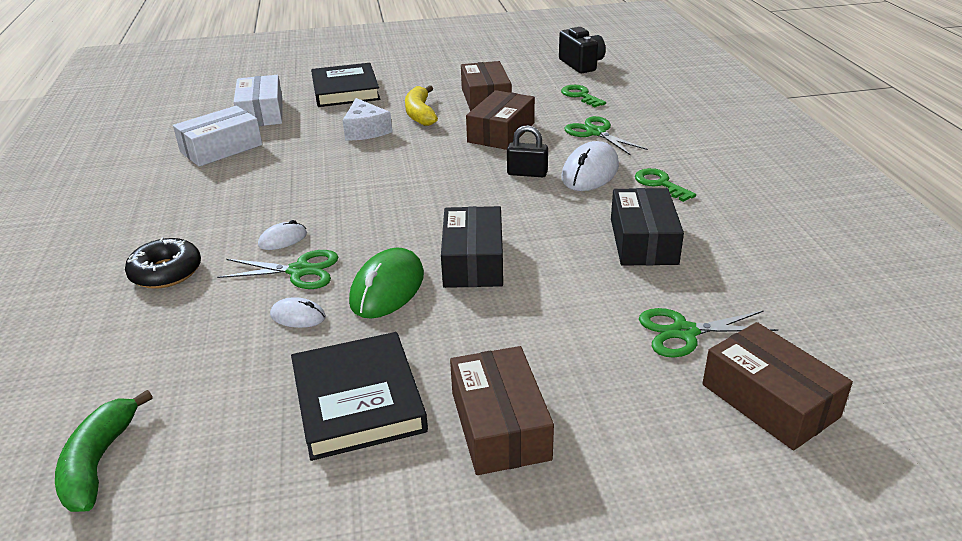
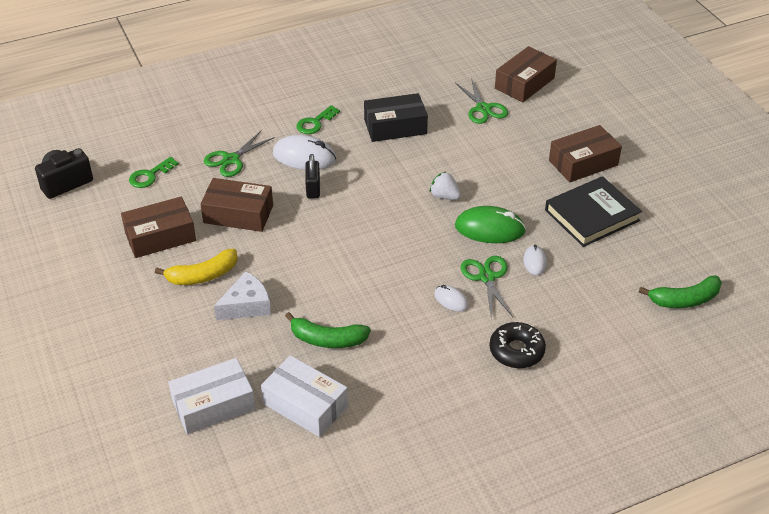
camera: 105 degrees left, 10 degrees up
black book [311,63,380,107] -> none
black box [441,206,503,288] -> white strawberry [430,171,461,200]
none -> green banana [285,312,371,348]

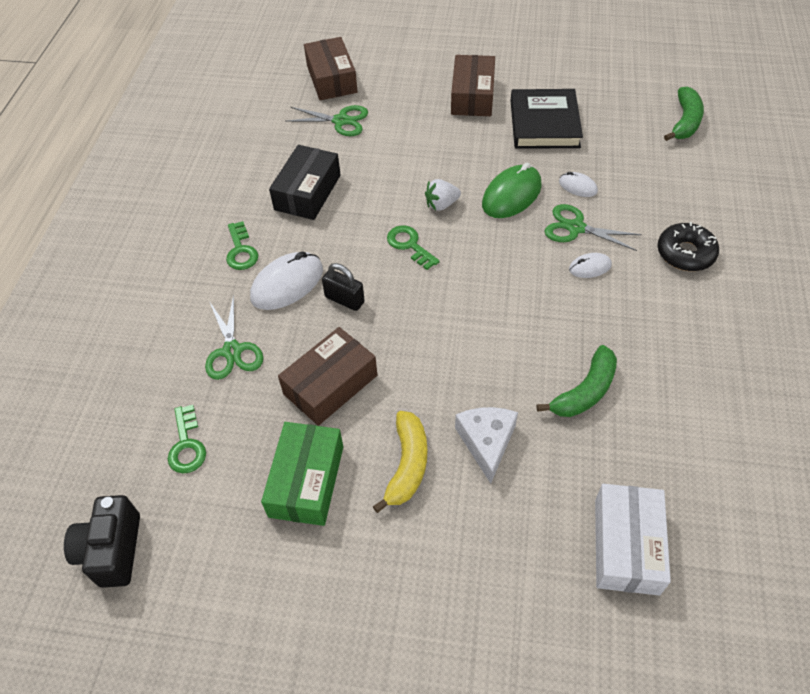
camera: 55 degrees left, 10 degrees up
brown box [121,196,196,258] -> green box [261,422,343,526]
white box [261,355,348,437] -> none
none -> green key [387,225,440,270]

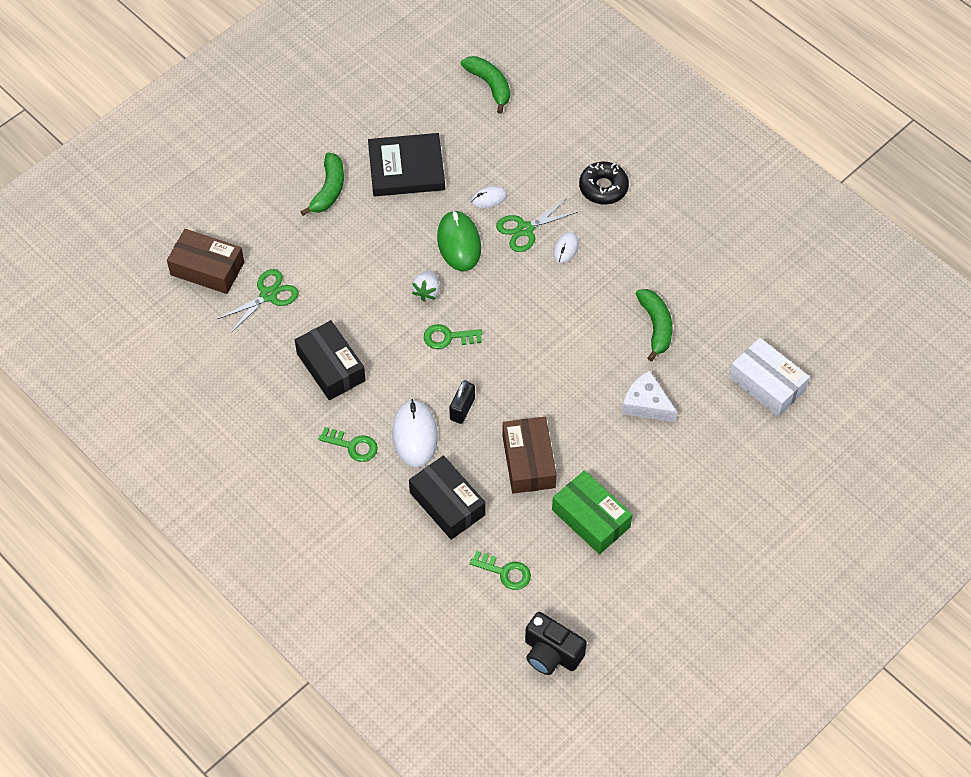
camera: 55 degrees left, 5 degrees up
green scissors [205,294,263,380] -> black box [409,455,486,540]
black padlock [322,263,365,311] -> black padlock turned 45 degrees counterclockwise [449,380,475,424]
yellow banana [373,411,427,513] -> none
brown box [451,55,495,116] -> green banana [300,153,344,216]
black book [510,89,583,149] -> black book turned 45 degrees counterclockwise [368,133,445,196]

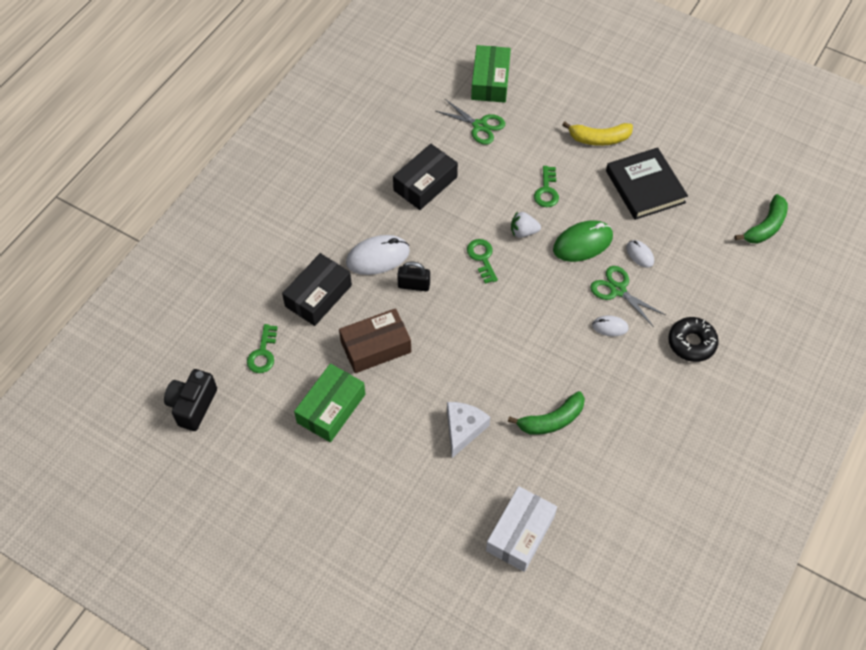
camera: 75 degrees right, 0 degrees up
brown box [167,229,244,294] -> green box [471,45,511,103]
green banana [300,153,344,216] -> yellow banana [562,122,633,146]
green key [318,427,378,462] -> green key moved to [534,166,559,207]

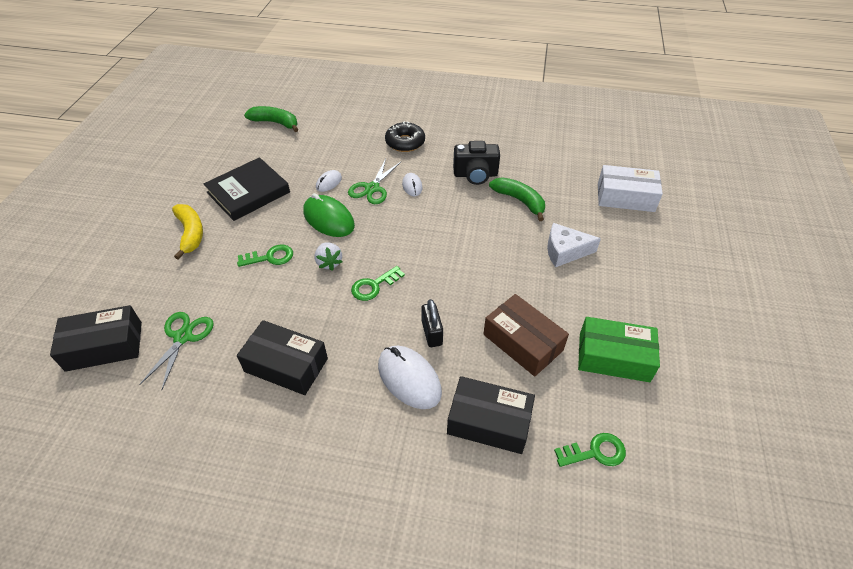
camera: 110 degrees left, 10 degrees down
black camera [164,369,217,431] -> black camera moved to [453,141,500,185]
green box [471,45,511,103] -> black box [50,305,142,372]

